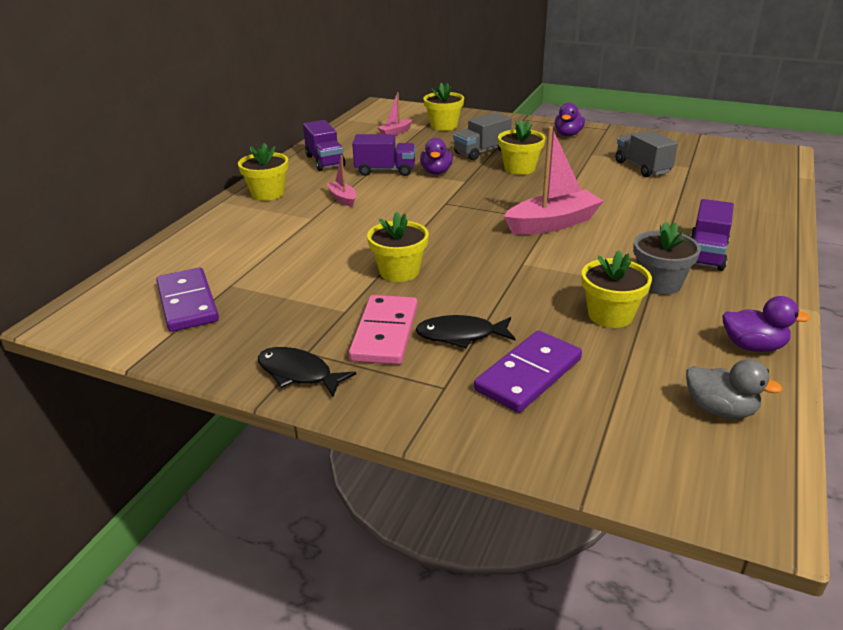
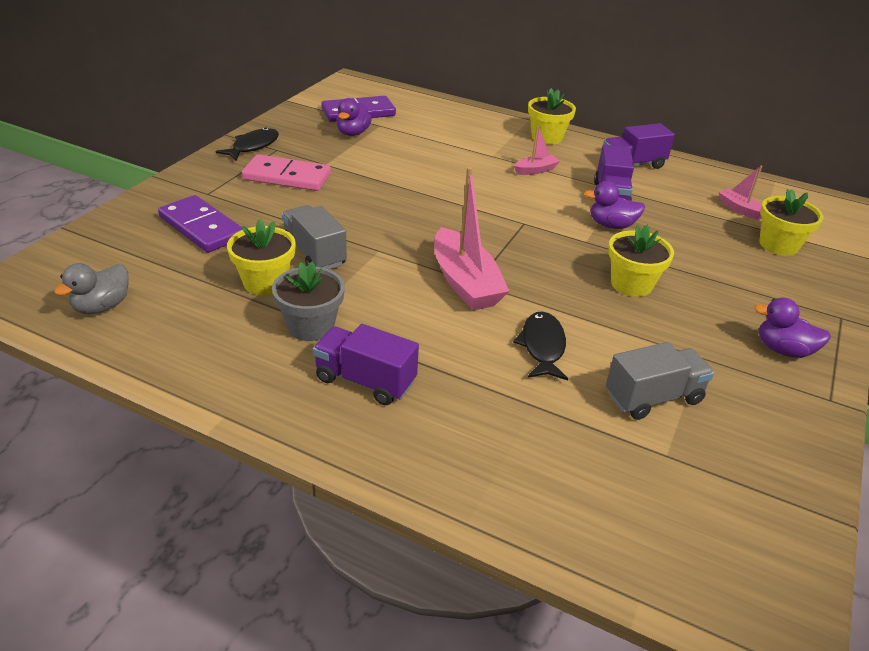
camera: 90 degrees right, 5 degrees up
yellow flower pot [367,212,429,282] -> none
black fish [415,315,515,348] -> black fish moved to [513,311,568,380]
grey truck [453,112,512,160] -> grey truck moved to [282,205,347,269]
purple duck [723,296,810,352] -> purple duck moved to [336,98,372,136]

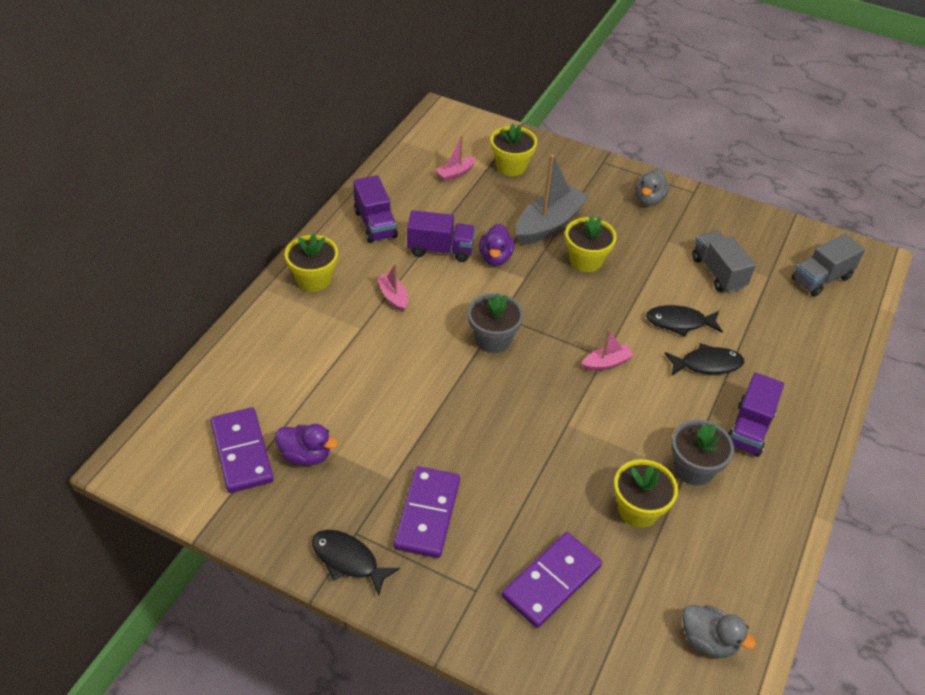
camera: 90 degrees left, 10 degrees up
pink domino [242,154,331,191] -> purple domino [394,466,460,558]
grey truck [282,205,347,269] -> grey truck moved to [792,234,865,297]
pink boat [434,167,509,310] -> pink boat [582,329,634,371], size x0.51
purple duck [754,297,831,358] -> grey duck [635,169,669,206]
none -> grey flower pot [468,293,523,353]
none -> grey boat [516,154,590,245]
none -> black fish [664,343,744,376]

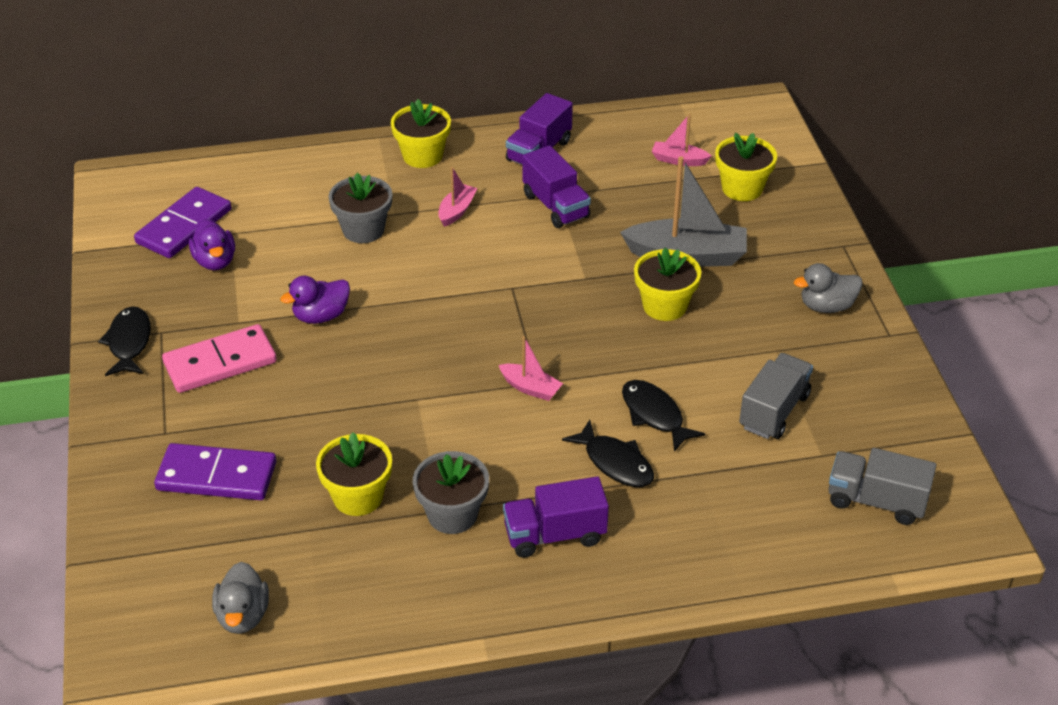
camera: 55 degrees right, 5 degrees down
purple domino [394,466,460,558] -> pink domino [162,324,277,393]
grey flower pot [468,293,523,353] -> grey flower pot moved to [328,173,392,243]
purple duck [479,224,515,266] -> purple duck moved to [280,276,350,324]

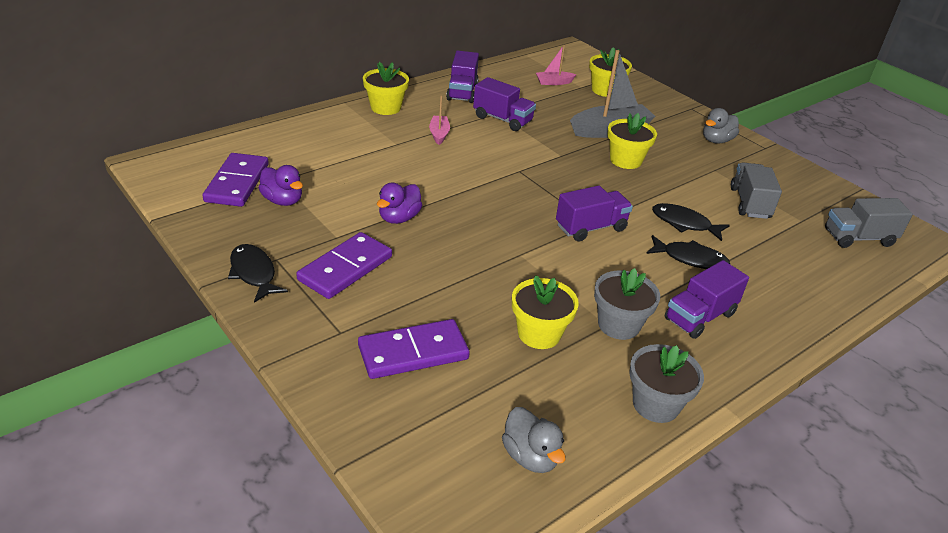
camera: 30 degrees left, 5 degrees down
pink domino [162,324,277,393] -> purple domino [296,232,392,299]
grey flower pot [328,173,392,243] -> grey flower pot moved to [629,344,704,423]
pink boat [499,336,563,401] -> purple truck [556,186,633,241]

